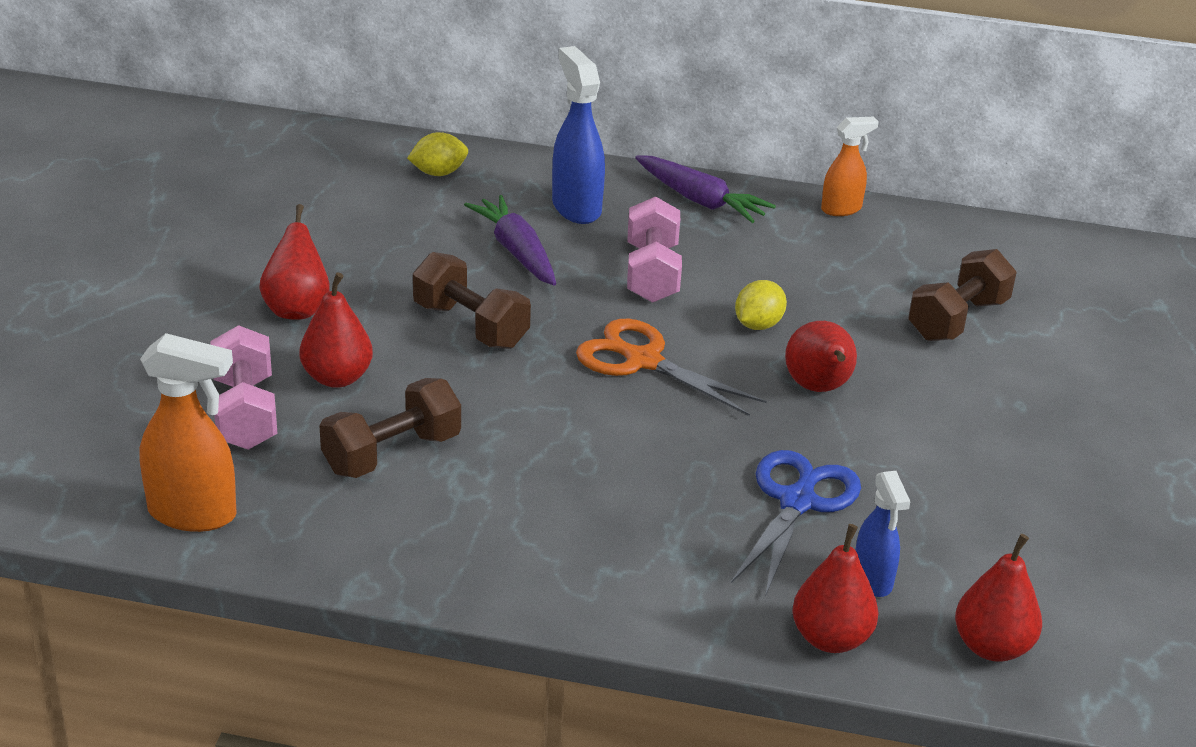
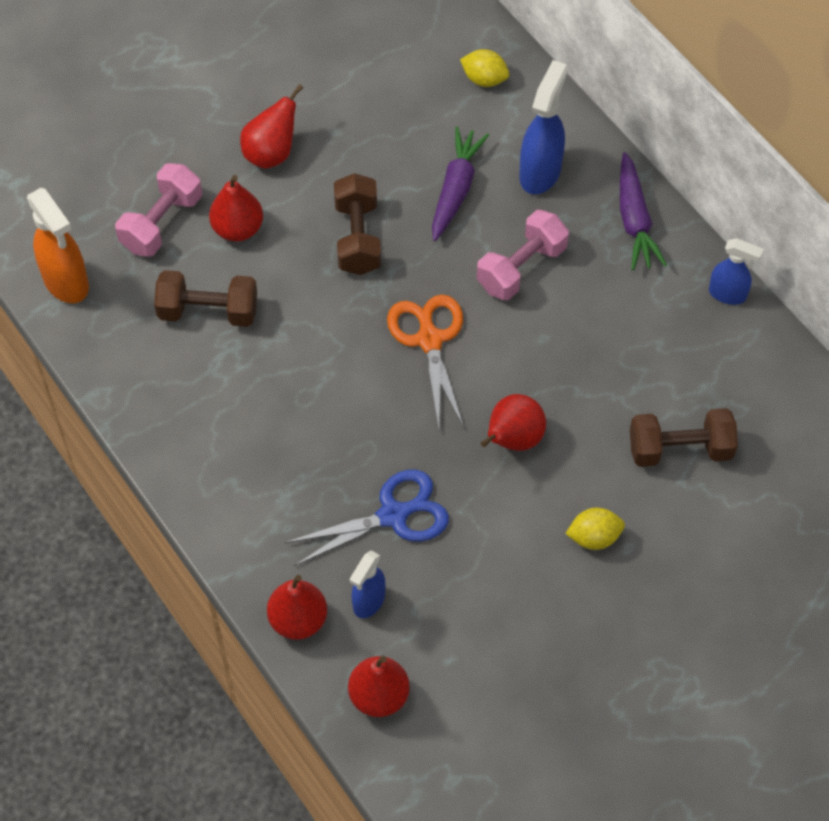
camera: 45 degrees right, 25 degrees up
yellow lemon [735,280,787,330] -> yellow lemon moved to [565,508,625,550]
orange spray bottle [821,117,879,216] -> blue spray bottle [709,238,764,305]

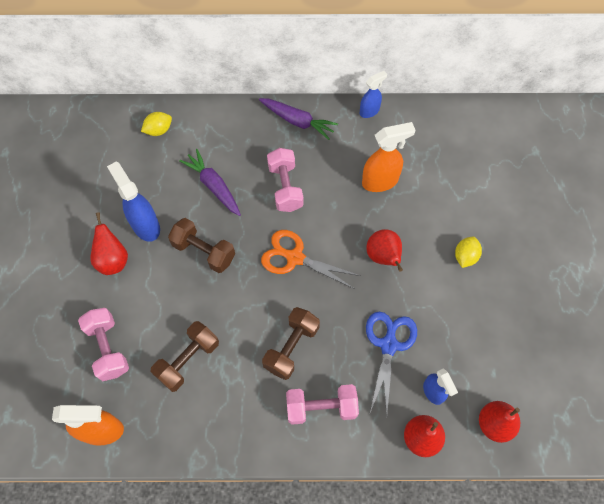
camera: 55 degrees left, 5 degrees up
red pear [209,175,263,242] -> none
blue spray bottle [519,60,568,194] -> blue spray bottle moved to [107,162,160,242]
brown dumbbell [630,408,738,467] -> brown dumbbell moved to [262,307,320,380]
none -> pink dumbbell [286,384,359,425]
none -> orange spray bottle [362,122,415,192]

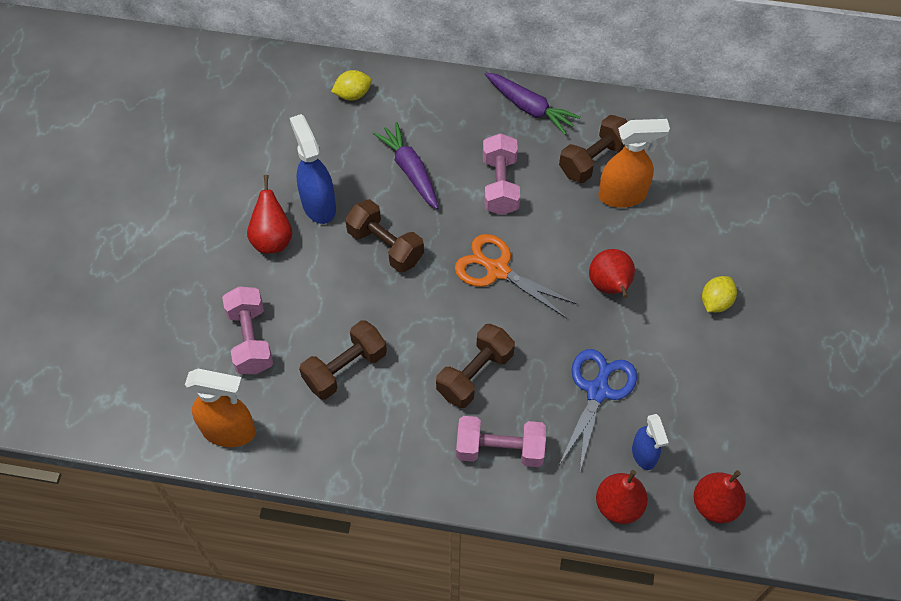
camera: 10 degrees right, 5 degrees down
blue spray bottle [360,71,387,118] -> none
none -> brown dumbbell [559,115,627,183]

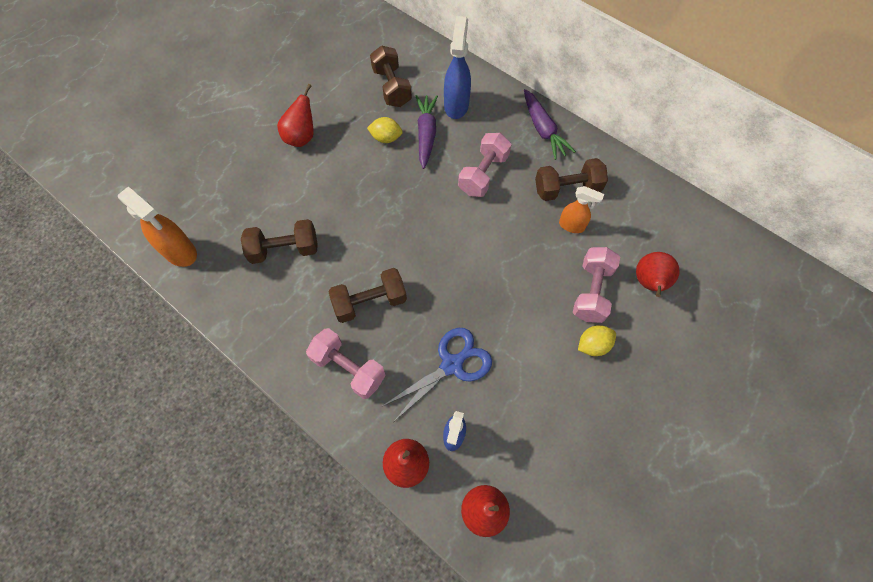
camera: 30 degrees right, 5 degrees up
pink dumbbell [222,286,273,374] -> pink dumbbell moved to [573,247,620,323]
blue spray bottle [290,114,336,224] -> blue spray bottle moved to [444,16,471,119]
yellow lemon [331,70,372,101] -> yellow lemon moved to [367,117,403,143]
brown dumbbell [345,199,424,272] -> brown dumbbell moved to [370,45,412,107]
orange scissors [455,234,577,318] -> none
red pear [589,249,635,299] -> red pear moved to [636,252,680,297]
orange spray bottle [598,119,670,208] -> orange spray bottle [559,186,604,233], size x0.63

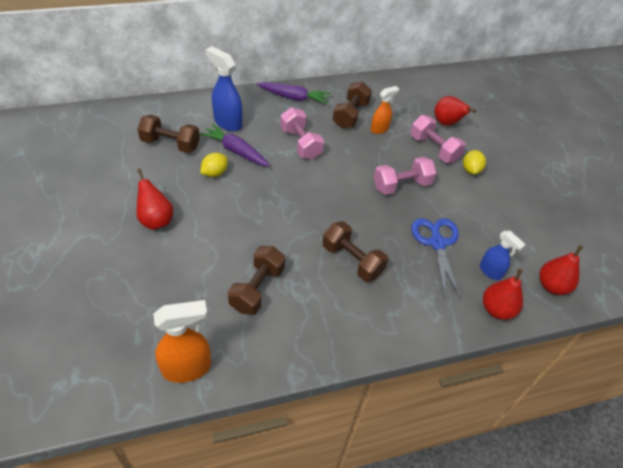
camera: 60 degrees left, 15 degrees down
pink dumbbell [306,328,386,399] -> pink dumbbell moved to [374,157,437,195]
brown dumbbell [328,268,407,323] -> brown dumbbell turned 60 degrees counterclockwise [322,221,388,282]

